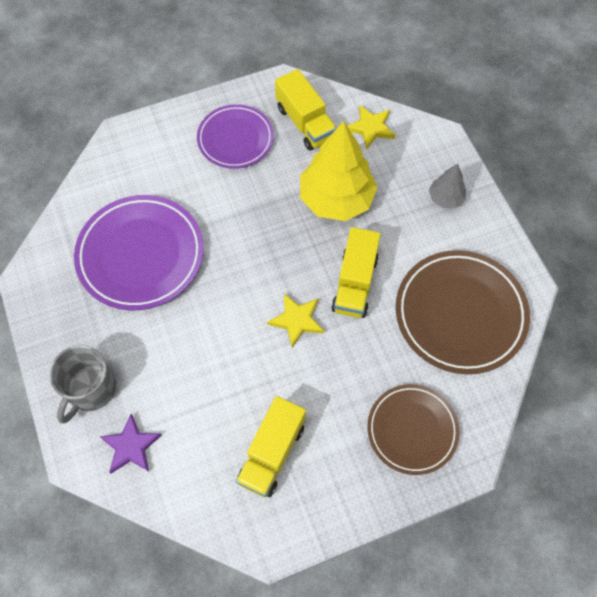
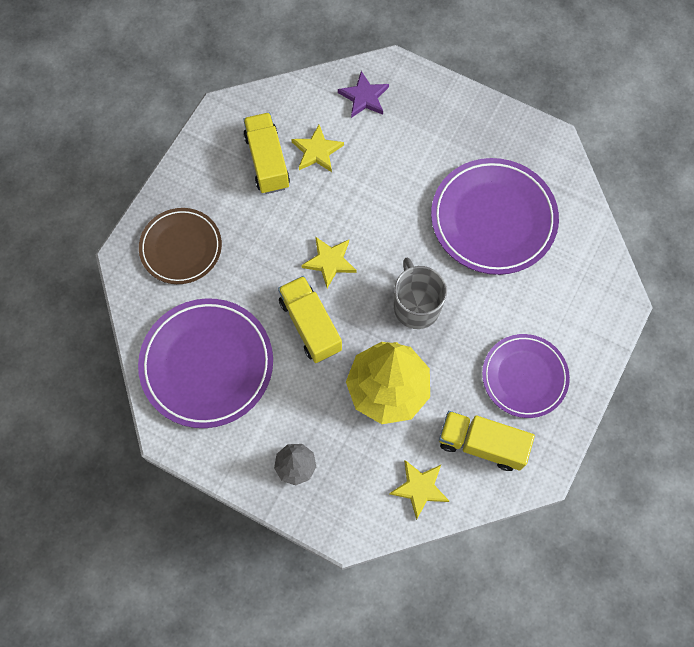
camera: 140 degrees right, 5 degrees up
grey mug [49,345,116,423] -> grey mug moved to [394,258,447,329]
brown plate [396,250,530,374] -> purple plate [138,298,273,428]
none -> yellow star [291,125,344,172]

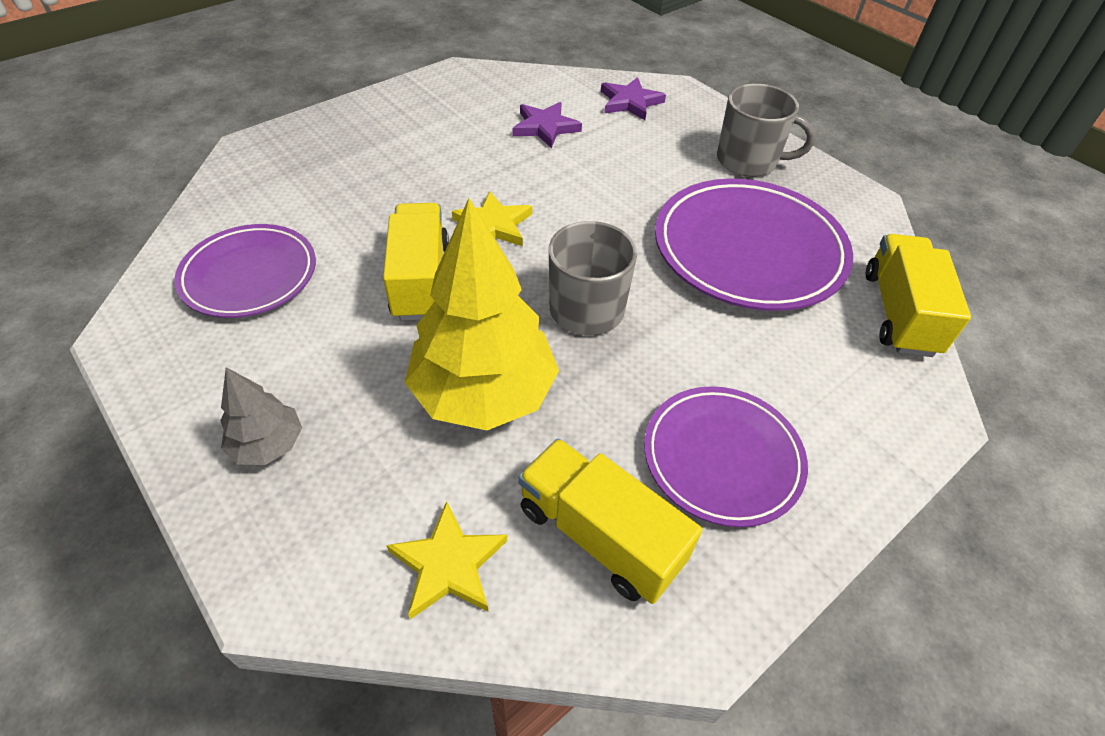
camera: 20 degrees right, 20 degrees down
purple plate [138,298,273,428] -> purple plate [174,224,316,318], size x0.65
brown plate [139,208,222,284] -> none
yellow truck [243,113,290,194] -> yellow truck moved to [866,234,971,357]
yellow star [291,125,344,172] -> purple star [512,102,582,149]
none -> grey mug [717,84,816,177]

